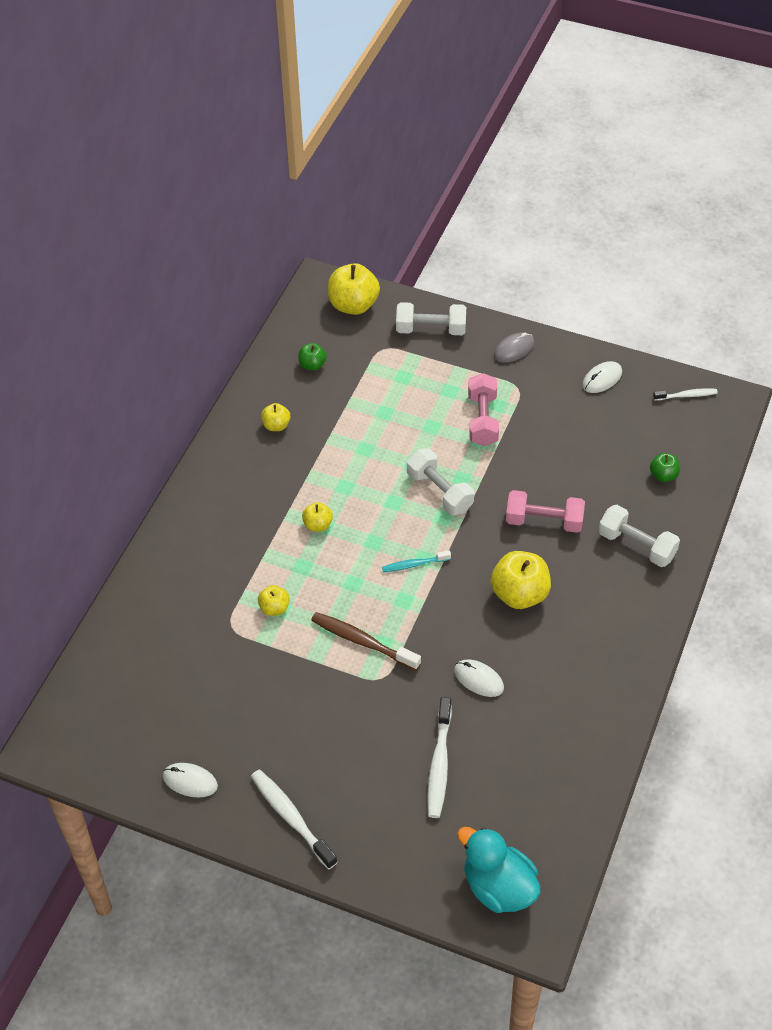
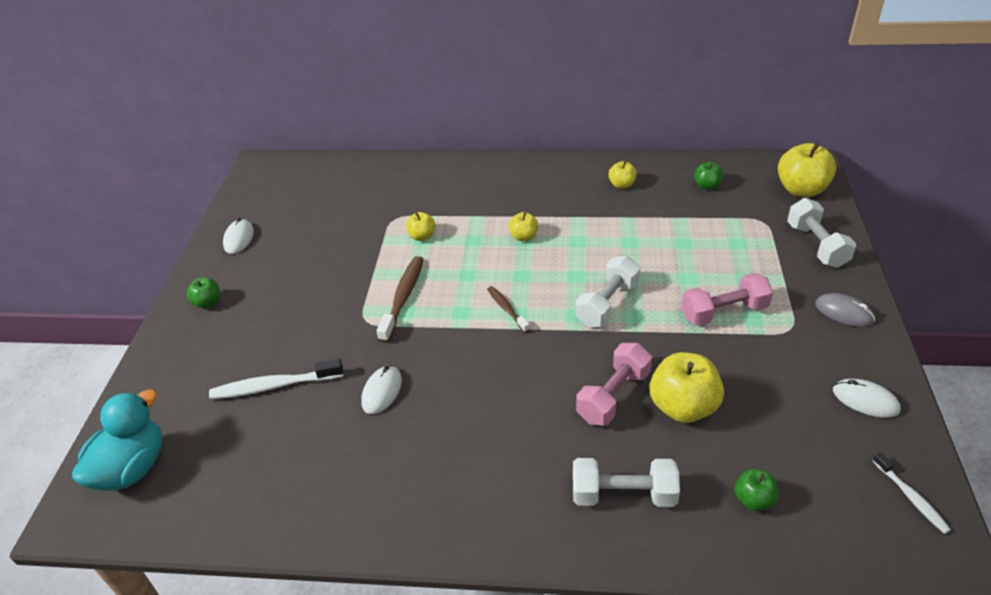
camera: 75 degrees right, 10 degrees down
white toothbrush [251,770,338,869] -> green apple [187,278,220,308]
turquoise toothbrush [382,550,451,572] -> brown toothbrush [487,286,530,333]
yellow apple [491,551,551,609] -> yellow apple moved to [650,352,724,423]
pink dumbbell [506,490,585,533] -> pink dumbbell turned 45 degrees clockwise [576,343,652,426]
white dumbbell [598,505,680,567] -> white dumbbell turned 75 degrees clockwise [573,458,680,507]

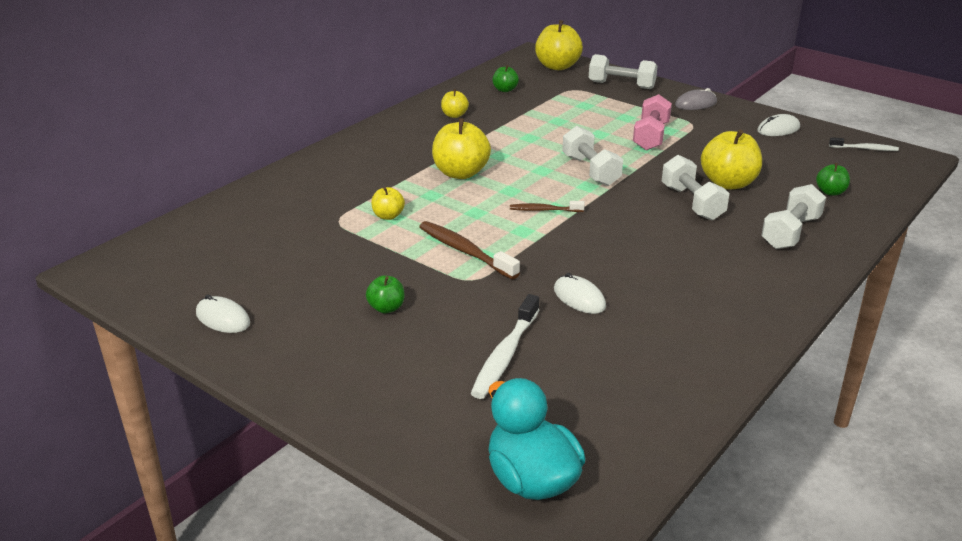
camera: 60 degrees left, 10 degrees down
green apple [187,278,220,308] -> green apple moved to [366,276,404,313]
yellow apple [509,212,539,241] -> yellow apple [432,118,491,179], size x1.89
pink dumbbell [576,343,652,426] -> white dumbbell [662,155,729,220]

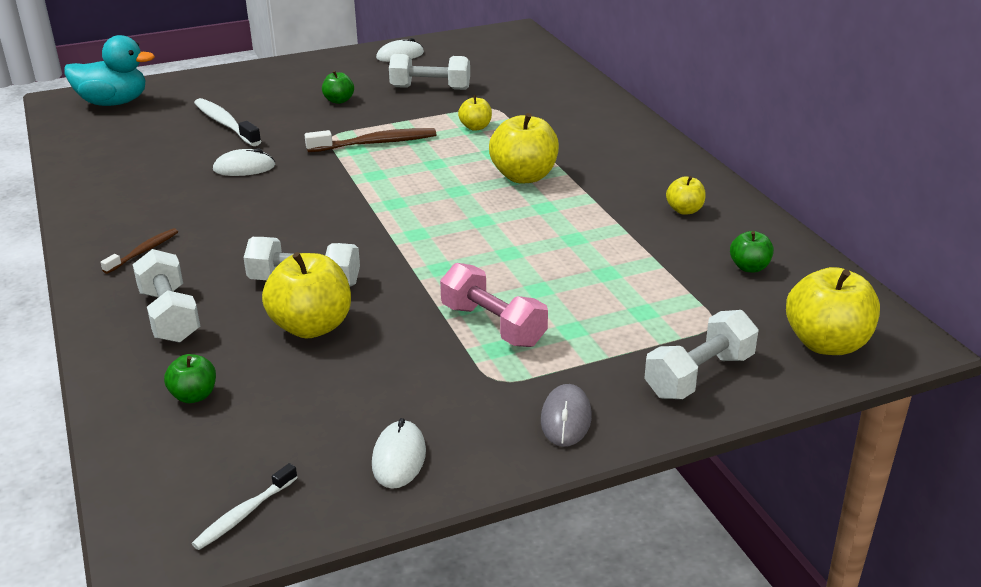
camera: 120 degrees right, 0 degrees up
brown toothbrush [510,201,585,212] -> brown toothbrush moved to [100,228,178,274]
white dumbbell [562,126,623,186] -> white dumbbell moved to [389,54,470,90]

